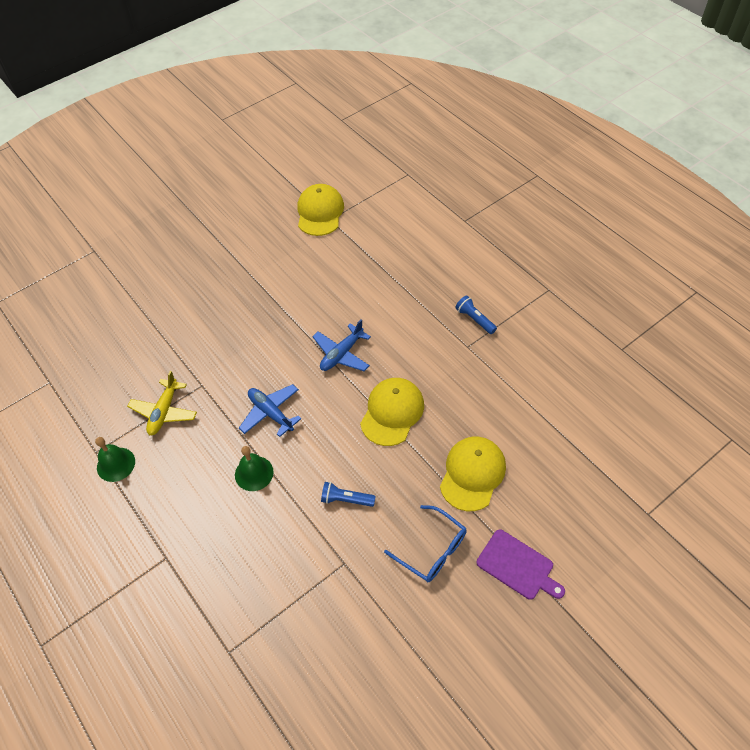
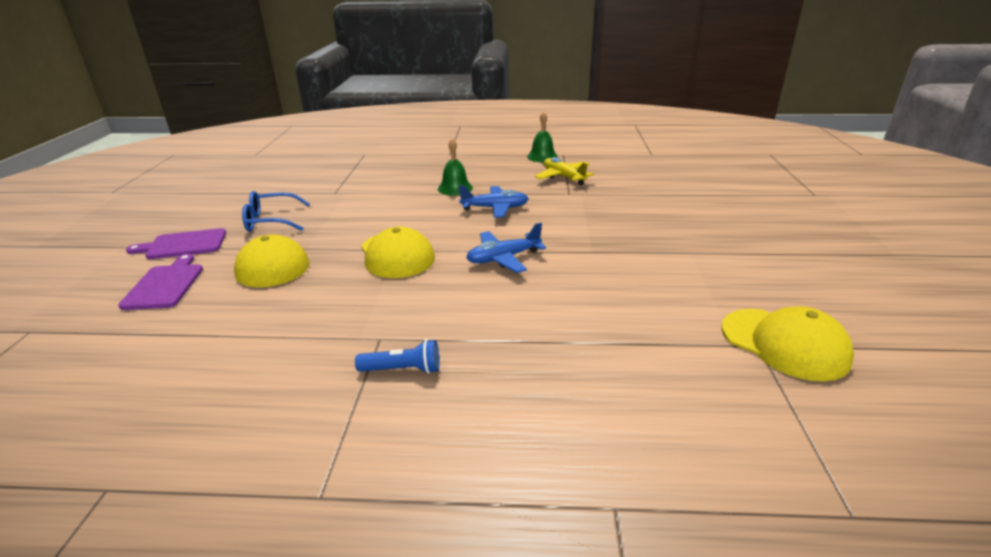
camera: 130 degrees right, 25 degrees down
blue plane [312,319,371,371] -> blue plane turned 105 degrees counterclockwise [466,223,546,273]
blue flashlight [321,482,376,507] -> none
none -> purple cutting board [118,254,203,310]

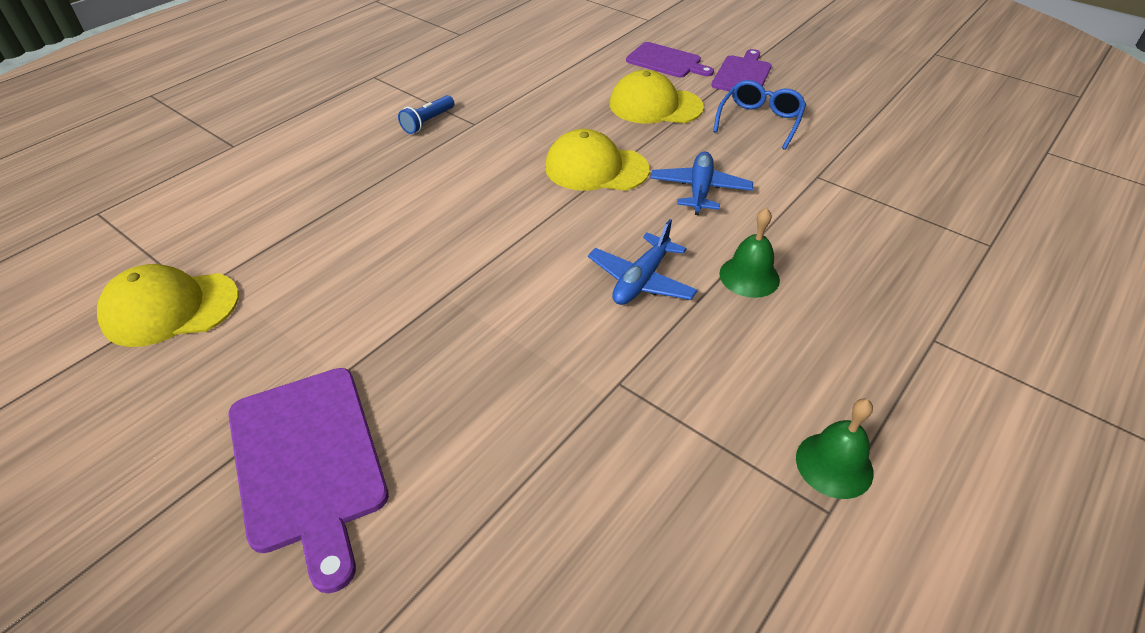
camera: 125 degrees right, 15 degrees up
blue plane [466,223,546,273] -> blue plane moved to [650,151,753,215]
yellow plane [535,157,594,185] -> none
none -> purple cutting board [228,368,389,594]

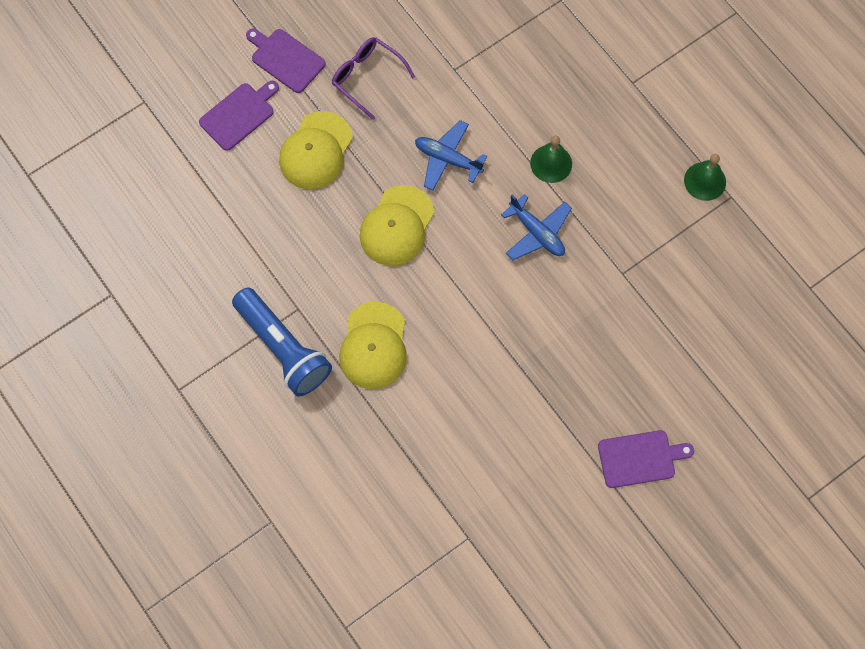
camera: 75 degrees left, 25 degrees up
yellow cap [97,264,239,347] -> yellow cap moved to [339,302,407,389]
purple cutting board [228,368,389,594] -> purple cutting board [598,430,694,488], size x0.64
blue flashlight [398,95,454,134] -> blue flashlight [232,287,332,396], size x2.07
blue glasses [713,80,806,150] -> purple glasses [332,37,415,120]

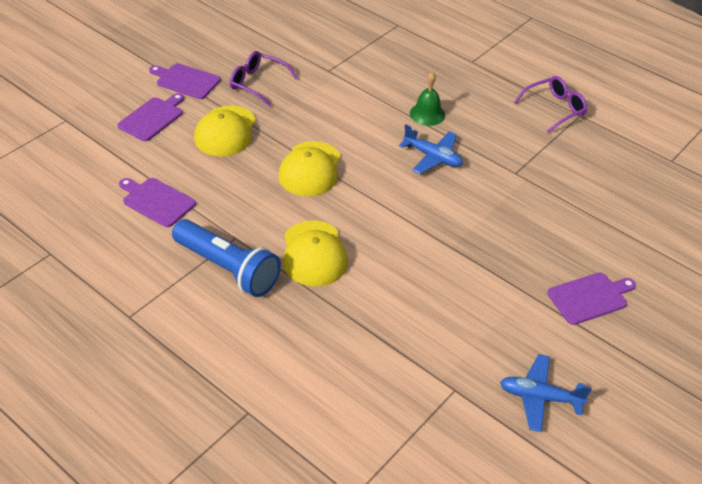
camera: 15 degrees left, 25 degrees down
blue plane [415,120,487,191] -> blue plane moved to [500,354,592,432]
green bell [684,154,726,201] -> purple glasses [514,76,588,133]
none -> purple cutting board [119,178,196,227]

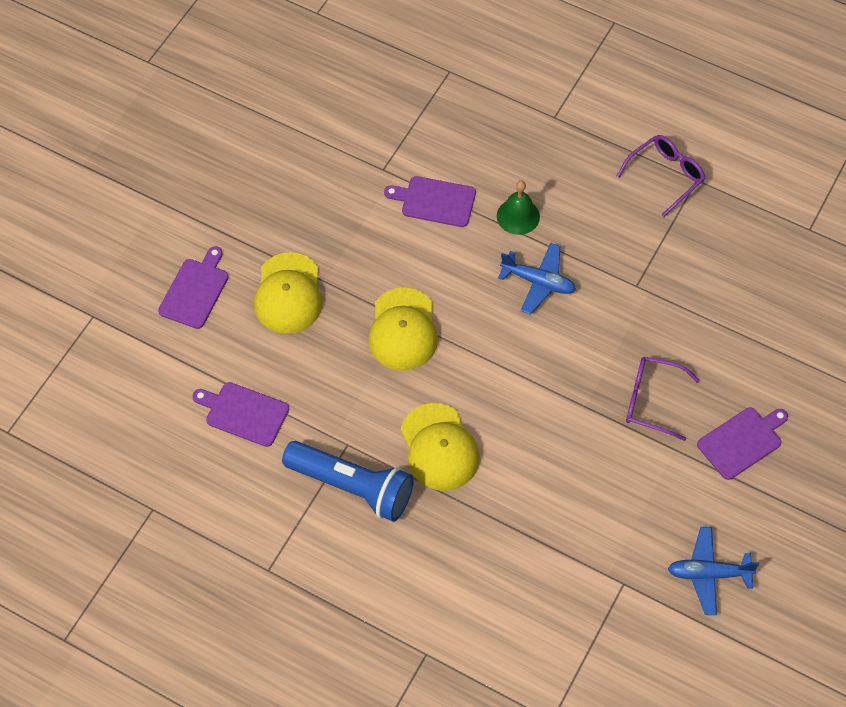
camera: 10 degrees left, 15 degrees up
purple cutting board [149,63,221,99] -> purple cutting board moved to [384,176,476,227]
purple glasses [230,51,298,107] -> purple glasses moved to [626,357,700,441]

